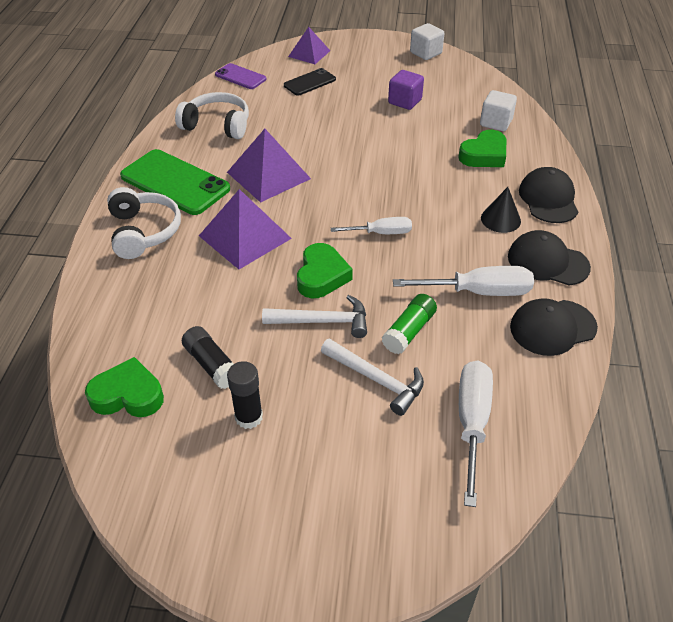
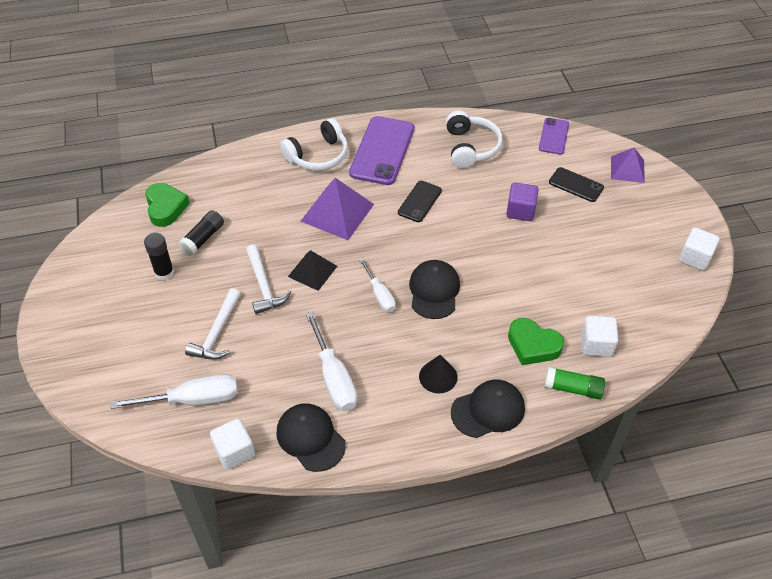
camera: 70 degrees right, 5 degrees up
green phone [120,149,230,215] -> purple phone [349,116,414,185]
purple pyramid [227,129,311,203] -> black phone [398,181,442,222]
green heart [297,243,353,298] -> black pyramid [288,250,337,291]
green glue stick [382,294,437,354] -> green glue stick moved to [544,367,605,399]
purple cube [388,70,424,110] -> purple cube moved to [506,183,539,221]
black cap [508,230,591,285] -> black cap moved to [409,260,460,319]
none -> white cube [210,418,255,470]

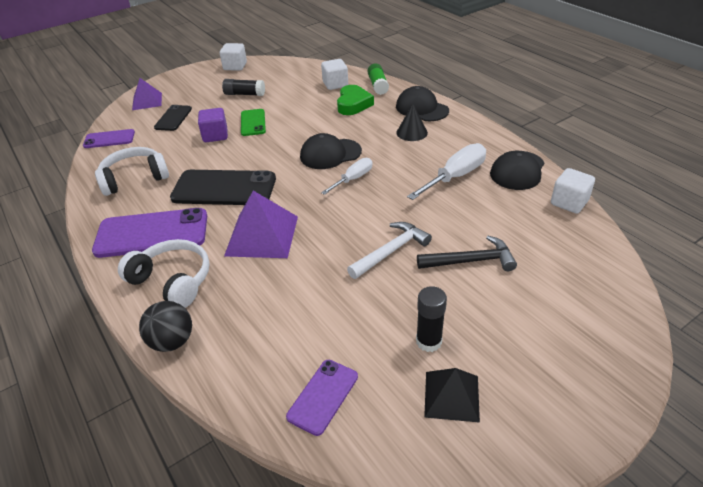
camera: 110 degrees left, 10 degrees down
white screwdriver [111,374,238,409] -> none
green heart [145,183,190,227] -> purple phone [286,360,358,436]
black glue stick [178,210,224,256] -> black glue stick moved to [222,79,265,96]
white hammer [185,288,241,360] -> black hammer [417,236,517,271]
black pyramid [288,250,337,291] -> black pyramid moved to [424,368,480,423]
black phone [398,181,442,222] -> black phone [170,170,276,205], size x1.82
none -> black ball [139,301,192,352]
none -> green phone [241,109,266,136]

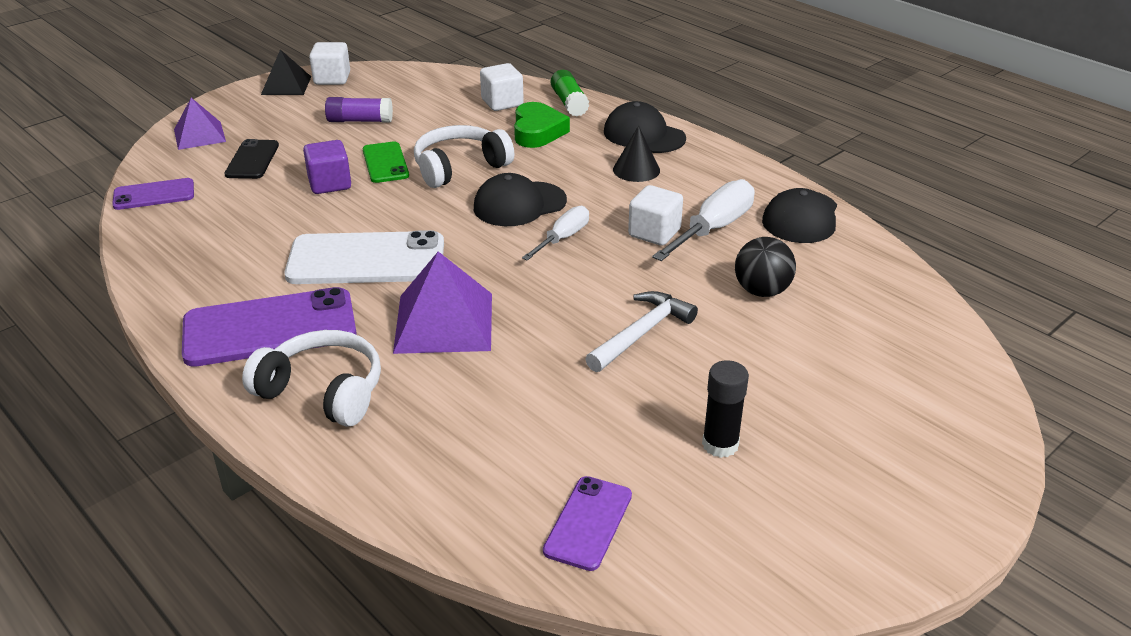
camera: 10 degrees left, 5 degrees down
white headphones [95,147,169,196] -> white headphones moved to [414,125,514,188]
black ball [139,301,192,352] -> black ball moved to [735,237,796,297]
black phone [170,170,276,205] -> white phone [284,230,444,284]
black glue stick [222,79,265,96] -> purple glue stick [325,97,393,123]
black hammer [417,236,517,271] -> none
black pyramid [424,368,480,423] -> black pyramid moved to [261,49,311,95]
white cube [551,168,595,213] -> white cube moved to [628,185,683,246]

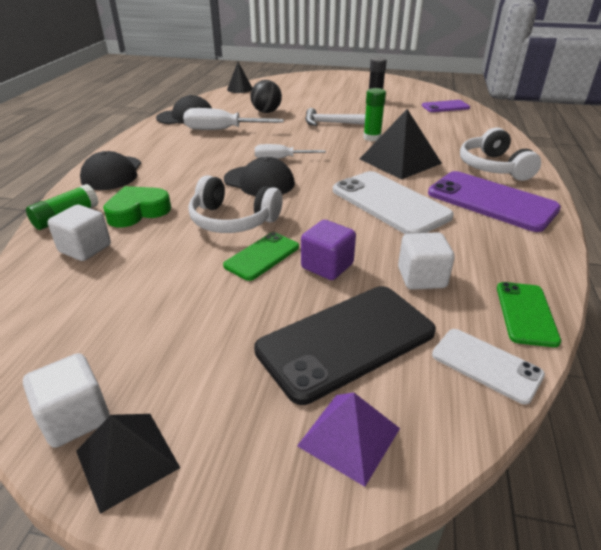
camera: 125 degrees left, 0 degrees up
purple phone [112,178,194,210] -> white phone [432,329,545,404]
black phone [224,139,279,179] -> black phone [254,286,436,405], size x1.82
purple glue stick [325,97,393,123] -> none
purple pyramid [393,251,492,354] -> black pyramid [360,109,442,180]
black cone [613,126,660,182] -> black cone moved to [227,62,252,93]
white cube [628,185,683,246] -> white cube moved to [398,232,455,290]
none -> green glue stick [363,88,386,141]
none -> green phone [497,282,561,347]

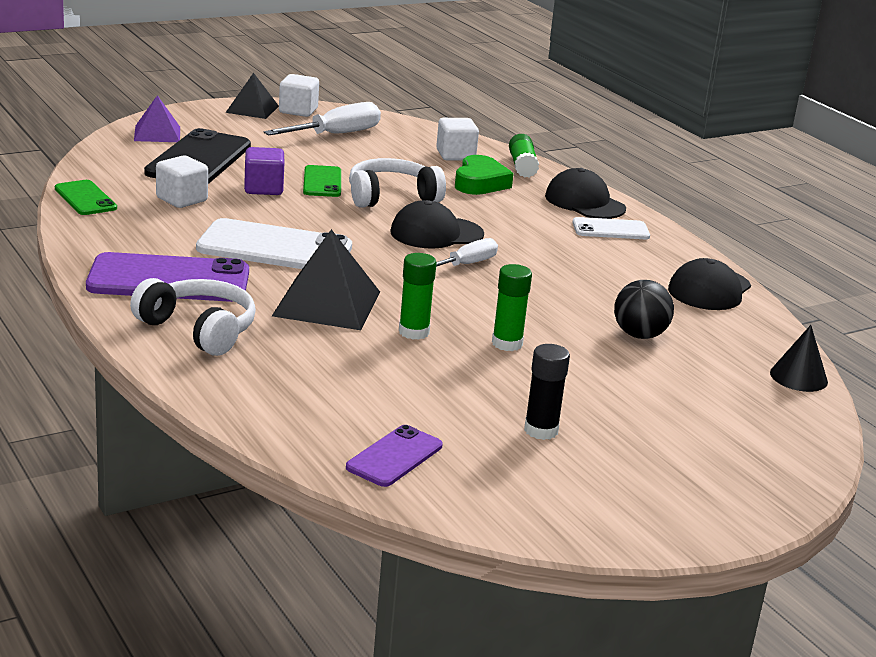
camera: 135 degrees right, 10 degrees down
white screwdriver [183,108,284,130] -> white screwdriver moved to [264,102,381,135]
white hammer [305,108,366,126] -> green glue stick [492,264,532,351]
white phone [432,329,545,404] -> white phone moved to [572,217,650,239]

